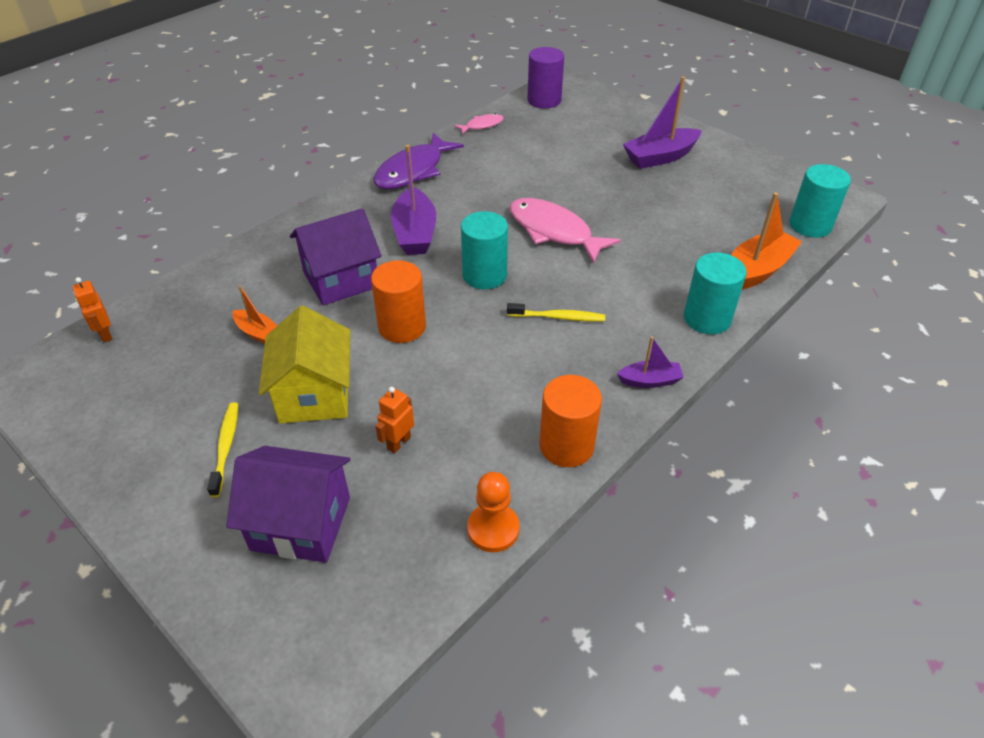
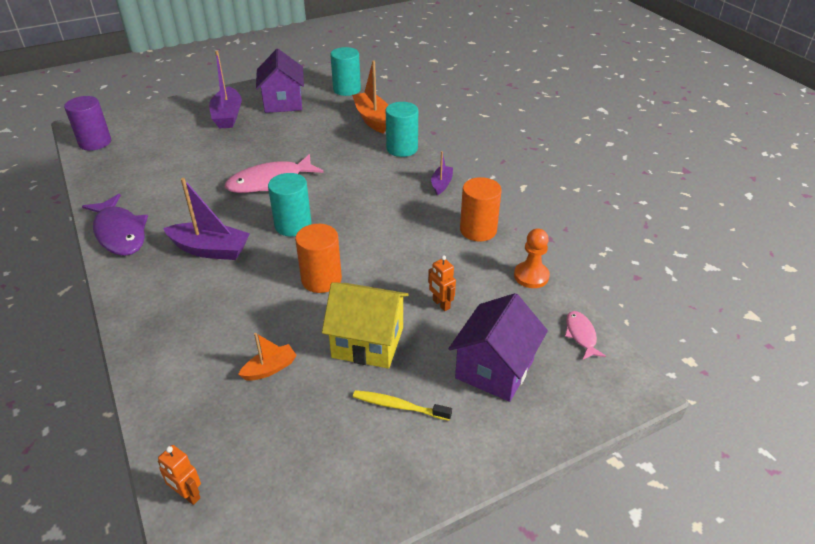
camera: 70 degrees left, 5 degrees down
orange robot [72,277,112,342] -> orange robot turned 45 degrees clockwise [158,445,201,505]
purple house [290,208,382,306] -> purple house moved to [256,49,304,113]
pink fish [454,114,504,134] -> pink fish moved to [565,311,606,359]
yellow toothbrush [507,303,605,321] -> none

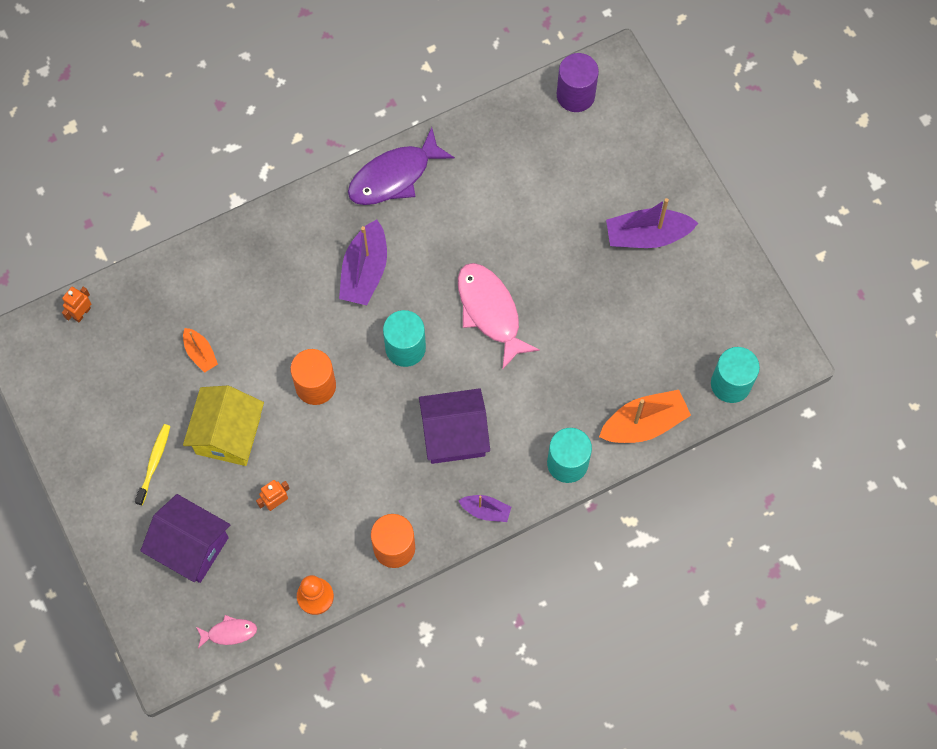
camera: 90 degrees right, 30 degrees up
purple house [256,49,304,113] -> purple house moved to [419,388,490,464]

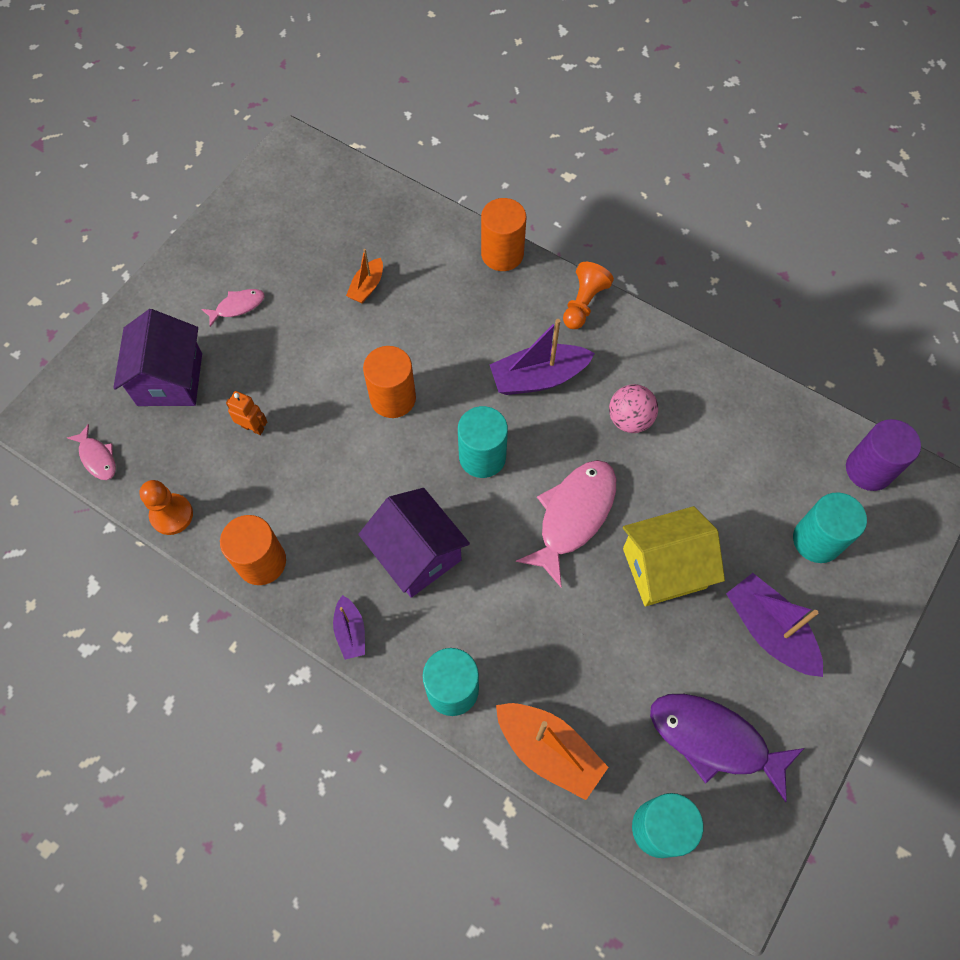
camera: 60 degrees right, 5 degrees down
orange robot [62,287,91,323] -> none
yellow toothbrush [135,424,170,505] -> pink fish [202,289,265,327]
yellow house [183,386,264,466] -> yellow house moved to [623,506,725,606]
purple fish [348,127,455,205] -> purple fish moved to [650,694,804,802]
none -> orange cylinder [481,198,526,271]
none -> orange pawn [563,262,614,329]
none -> pink ball [609,384,658,433]
none -> turquoise cylinder [793,492,867,563]

